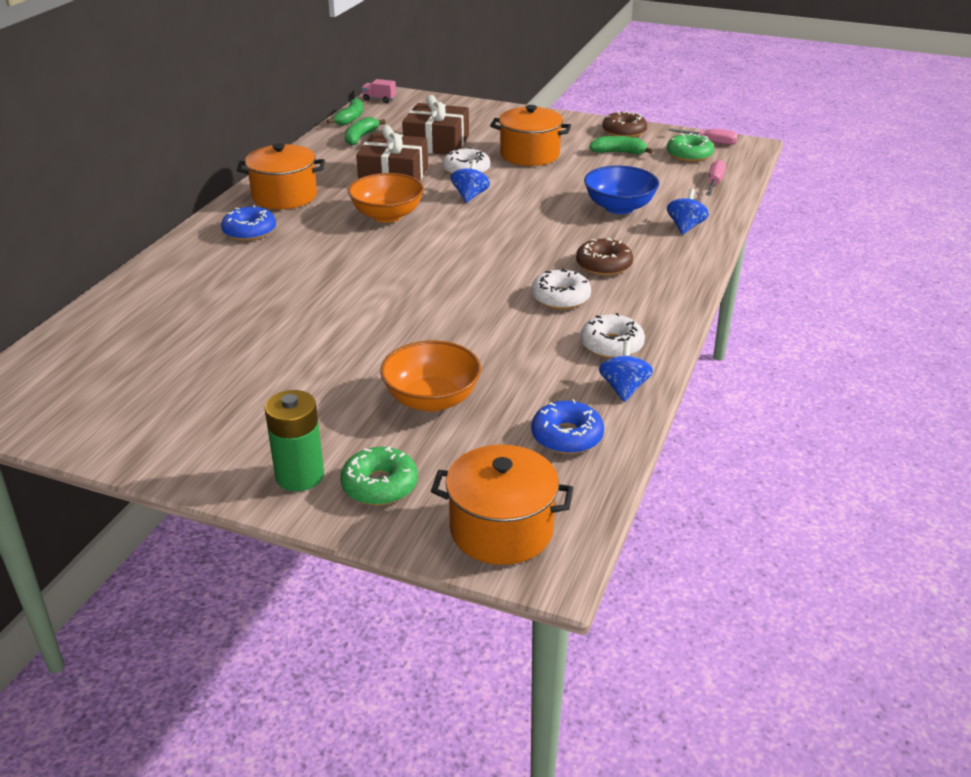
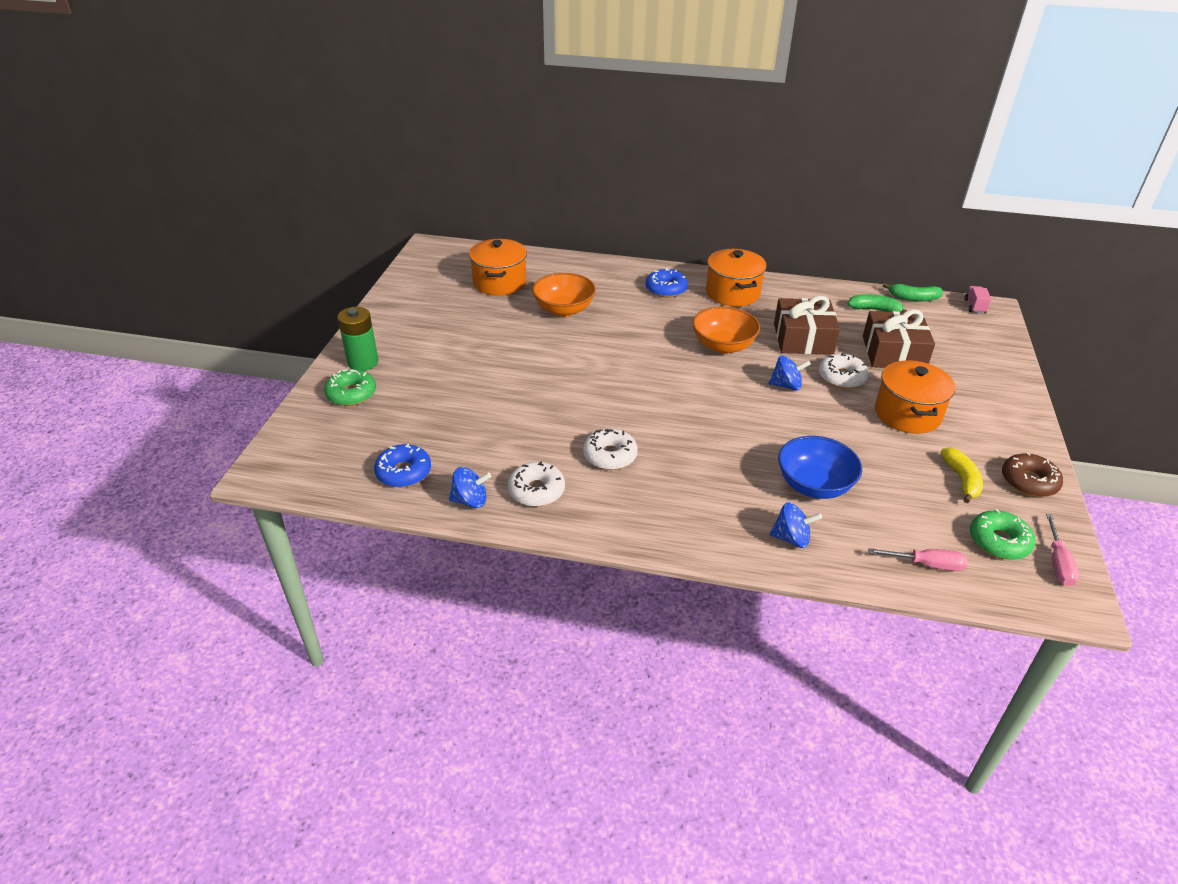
camera: 80 degrees right, 5 degrees up
orange bowl [380,340,481,412] -> orange bowl moved to [532,273,596,317]
orange pot [431,445,573,565] -> orange pot moved to [469,239,527,296]
brown donut [576,238,633,276] -> none
green banana [589,136,654,154] -> yellow banana [941,447,983,503]

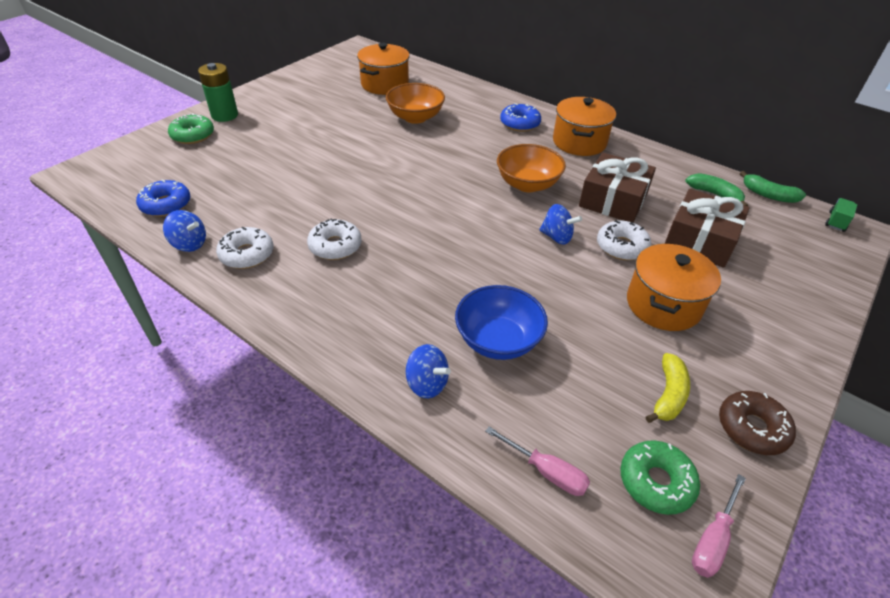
camera: 25 degrees right, 5 degrees up
pink truck [965,286,991,314] -> green truck [825,198,857,232]

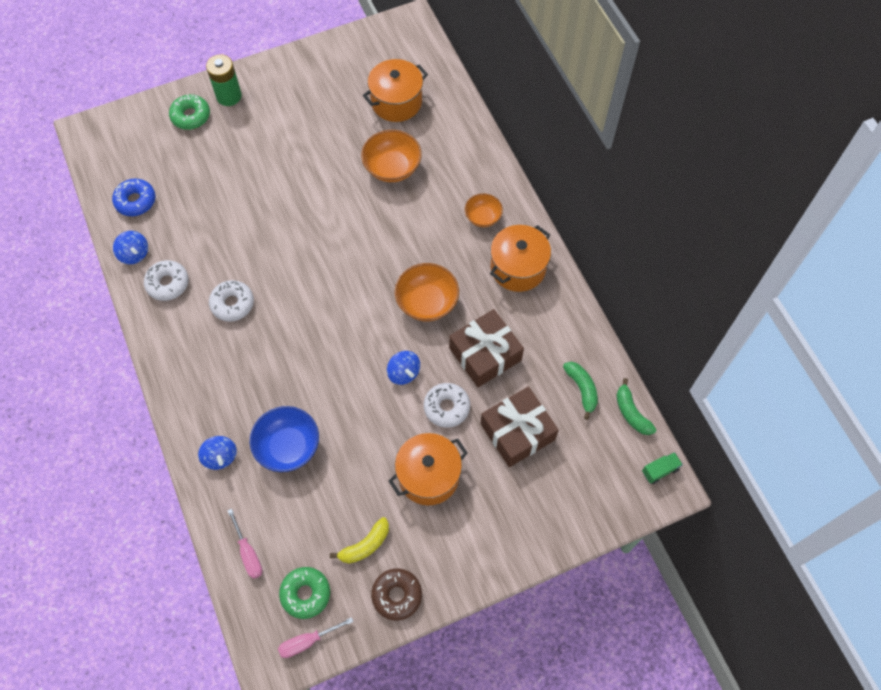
camera: 30 degrees right, 20 degrees up
blue donut [500,103,541,132] -> orange bowl [465,193,503,227]

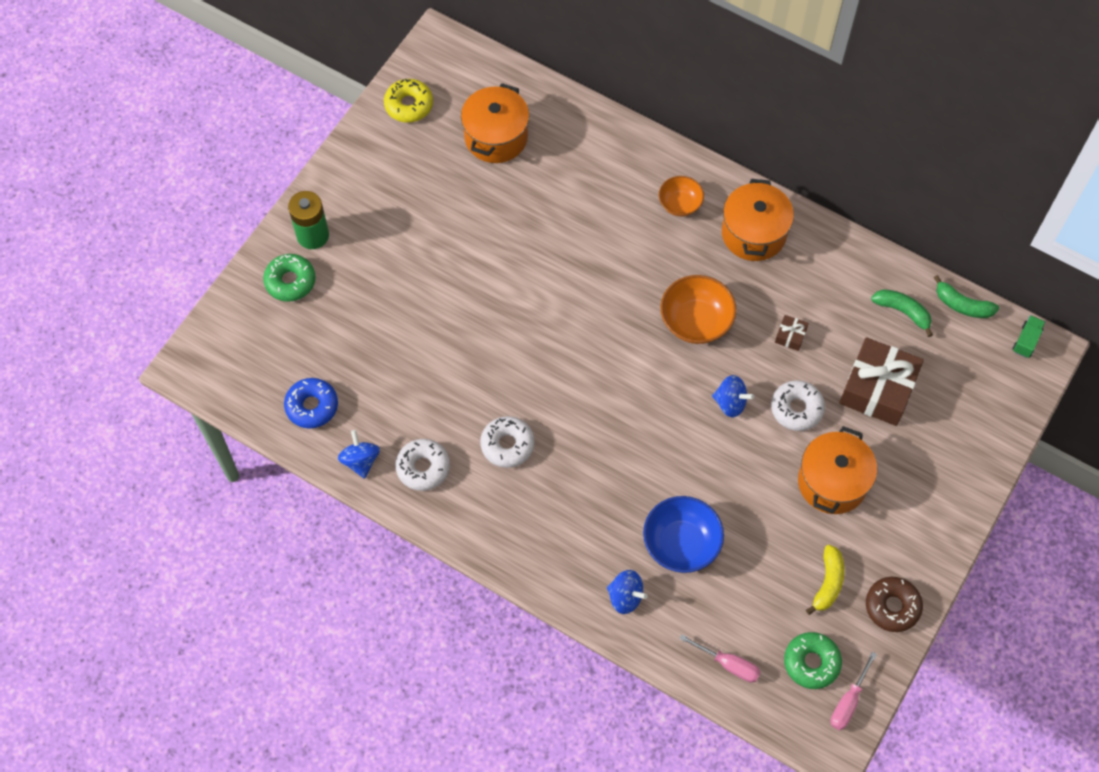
camera: 35 degrees left, 0 degrees up
blue spinning top [113,231,148,264] -> blue spinning top turned 120 degrees counterclockwise [338,430,380,479]
orange bowl [361,130,422,182] -> none
brown gift [449,309,524,387] -> brown gift [775,315,809,351], size x0.42
none -> yellow donut [384,79,433,123]

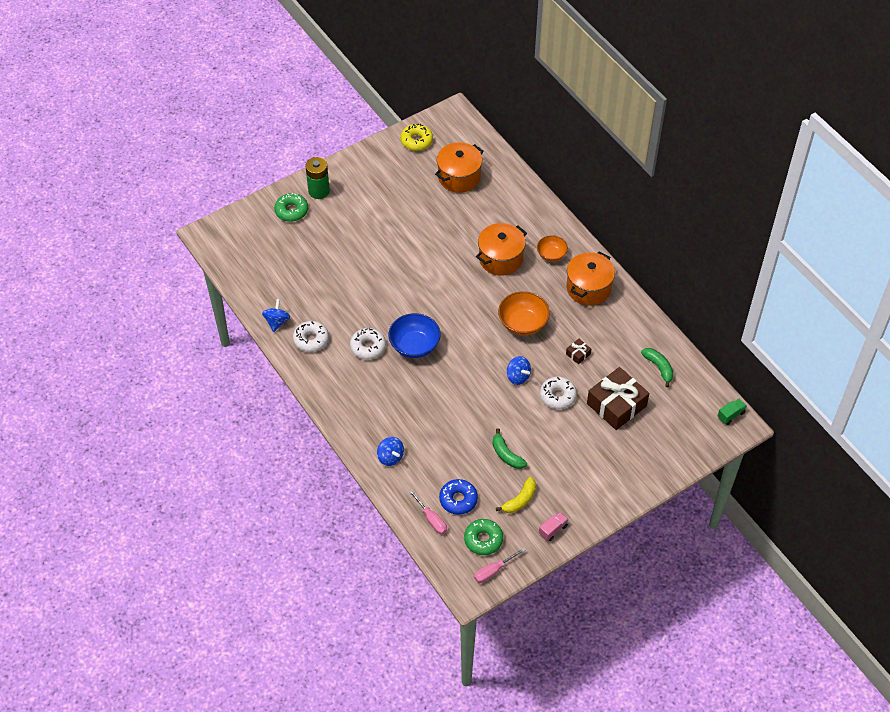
camera: 25 degrees right, 10 degrees down
blue donut [284,378,338,429] -> blue donut moved to [439,479,478,515]
blue bowl [643,496,724,573] -> blue bowl moved to [389,313,441,358]
orange pot [798,426,877,514] -> orange pot moved to [476,223,527,276]
brown donut [866,577,923,632] -> pink truck [539,512,568,541]
green banana [934,275,999,318] -> green banana moved to [492,428,527,469]

